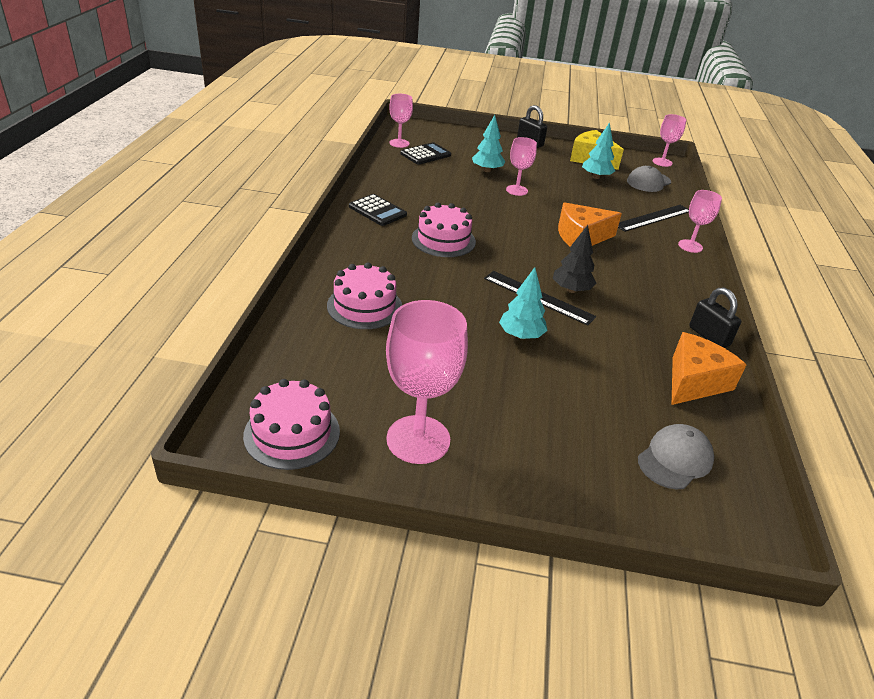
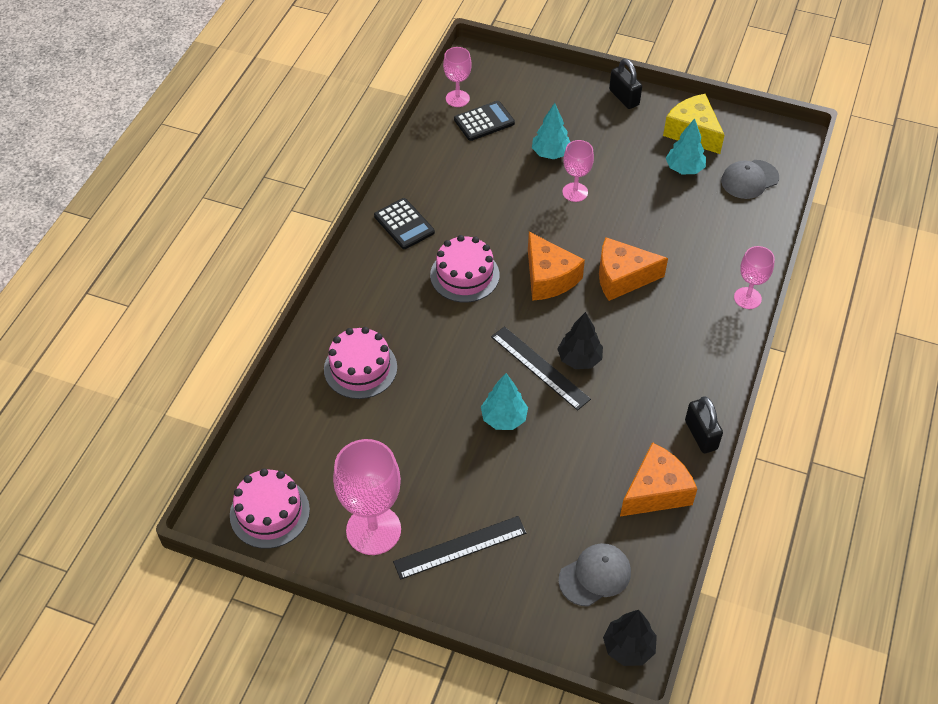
camera: 15 degrees right, 15 degrees up
black ruler [618,205,689,232] -> black ruler moved to [393,516,526,580]
pink goblet [653,114,686,167] -> none
none -> orange cheese [528,232,585,301]
none -> black tree [603,610,657,666]

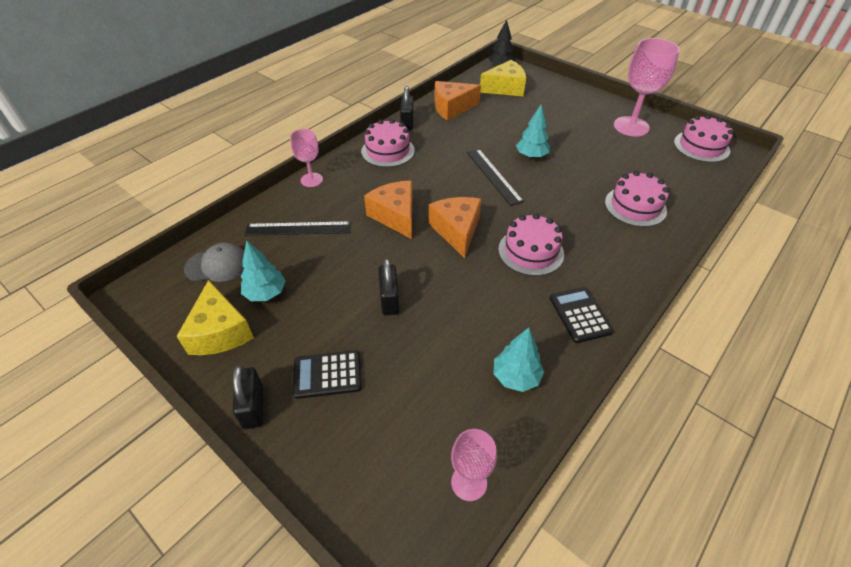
camera: 160 degrees left, 5 degrees down
black ruler [393,516,526,580] -> black ruler moved to [245,221,351,236]
black calculator [454,101,515,141] -> black calculator moved to [293,350,362,399]
turquoise tree [532,103,570,159] -> turquoise tree moved to [494,328,544,392]
black tree [557,312,603,369] -> none
grey cap [558,543,631,606] -> yellow cheese [480,60,526,96]
pink goblet [562,140,594,202] -> black padlock [378,258,400,315]
orange cheese [599,237,668,301] -> orange cheese turned 135 degrees counterclockwise [364,181,412,239]
none -> pink cake [361,119,415,167]

